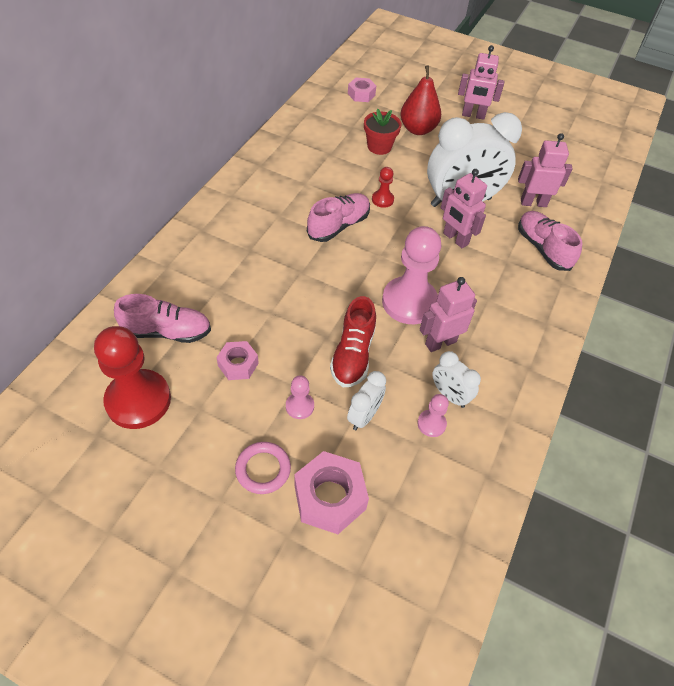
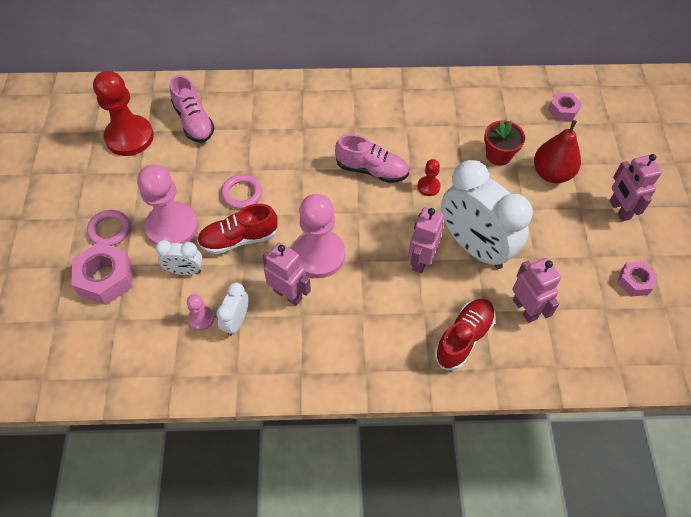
camera: 65 degrees right, 5 degrees up
pink nut [216,341,259,380] -> pink nut moved to [617,261,657,296]
pink pawn [286,376,314,419] -> pink pawn [137,164,198,245], size x2.19
pink shoe [518,211,583,271] -> red shoe [434,299,495,370]
none -> pink ring [221,174,262,209]

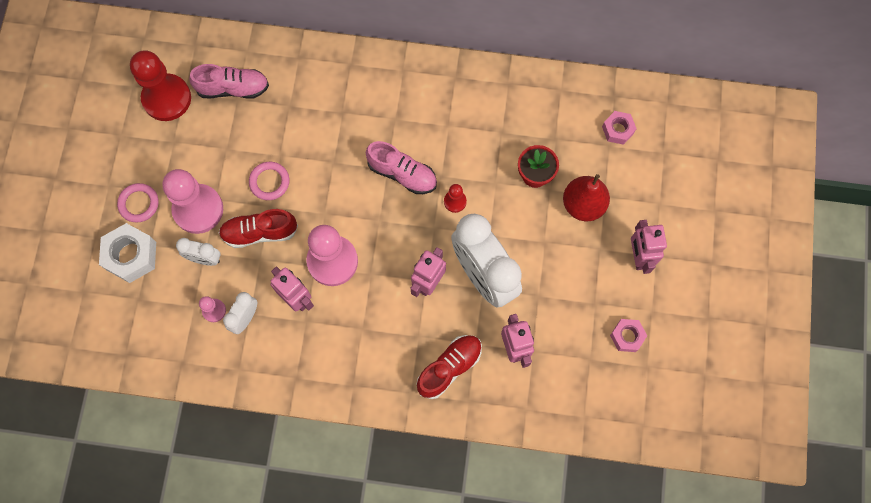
camera: 10 degrees right, 15 degrees up
pink nut [72,242,132,305] -> white nut [99,223,156,283]
pink shoe [170,75,214,142] -> pink shoe turned 75 degrees counterclockwise [189,64,269,99]

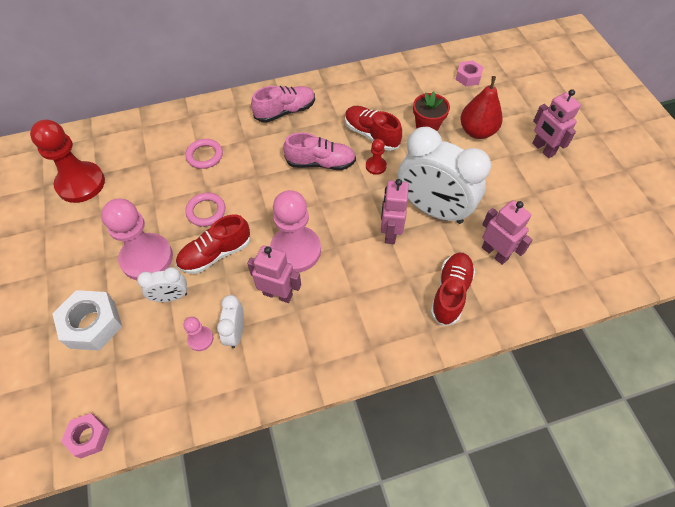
camera: 25 degrees left, 15 degrees down
pink ring [117,183,159,223] -> pink ring moved to [185,139,223,169]
pink shoe [189,64,269,99] -> pink shoe moved to [251,86,315,123]
pink nut [610,319,647,352] -> pink nut moved to [61,413,109,459]
none -> red shoe [345,106,402,151]

